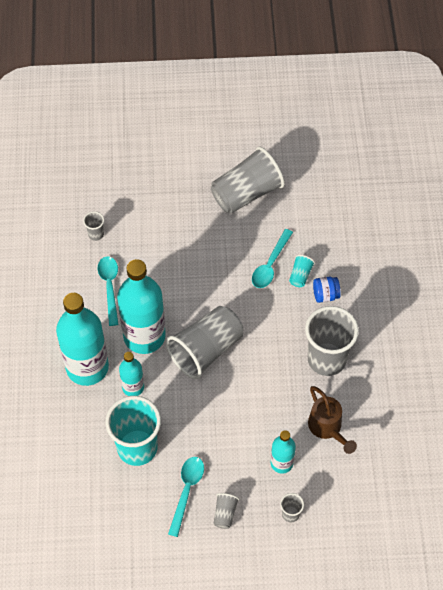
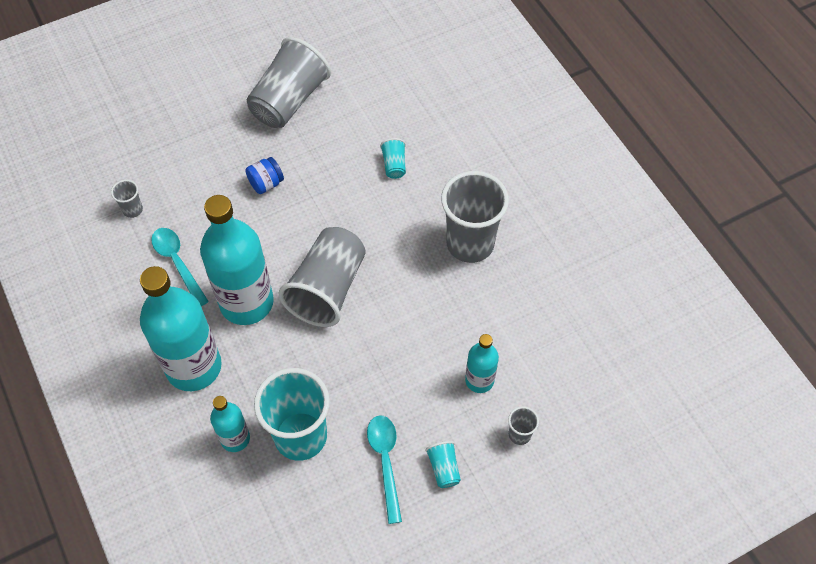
camera: 25 degrees left, 0 degrees up
turquoise bottle [119,352,144,396] -> turquoise bottle moved to [210,396,250,452]
grey cup [213,493,239,529] -> turquoise cup [425,441,461,488]
turquoise spoon [252,229,293,288] -> none
brown watering can [308,386,357,454] -> none
blue jar [313,277,341,303] -> blue jar moved to [245,157,284,194]

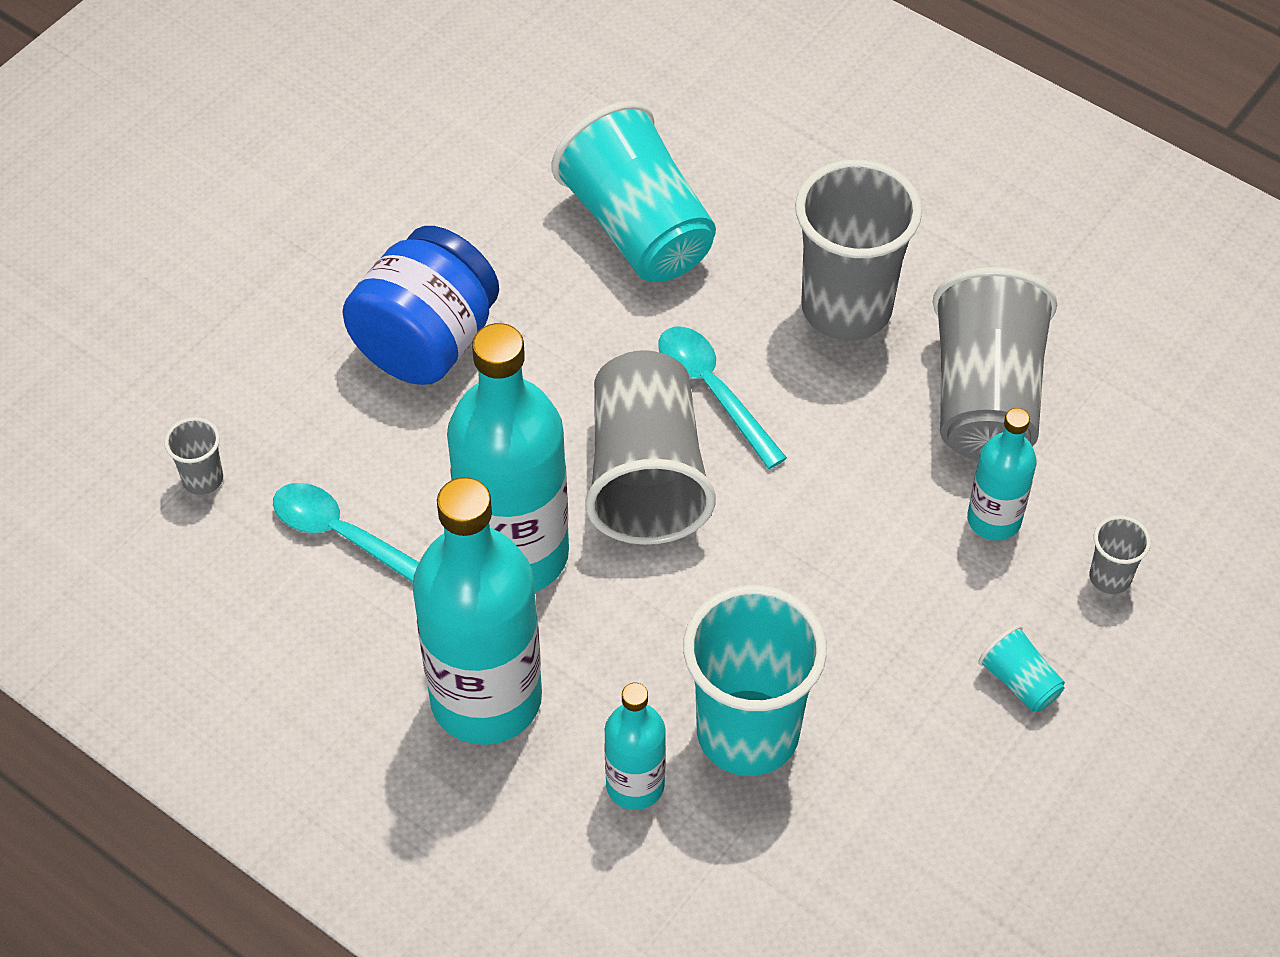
camera: 25 degrees left, 5 degrees down
blue jar [245,157,284,194] -> blue jar [342,226,499,385], size x2.04
grey cup [247,37,331,128] -> grey cup moved to [932,267,1057,460]
turquoise spoon [367,416,402,524] -> turquoise spoon moved to [658,327,787,469]
turquoise cup [380,138,406,179] -> turquoise cup [551,101,716,282], size x2.33

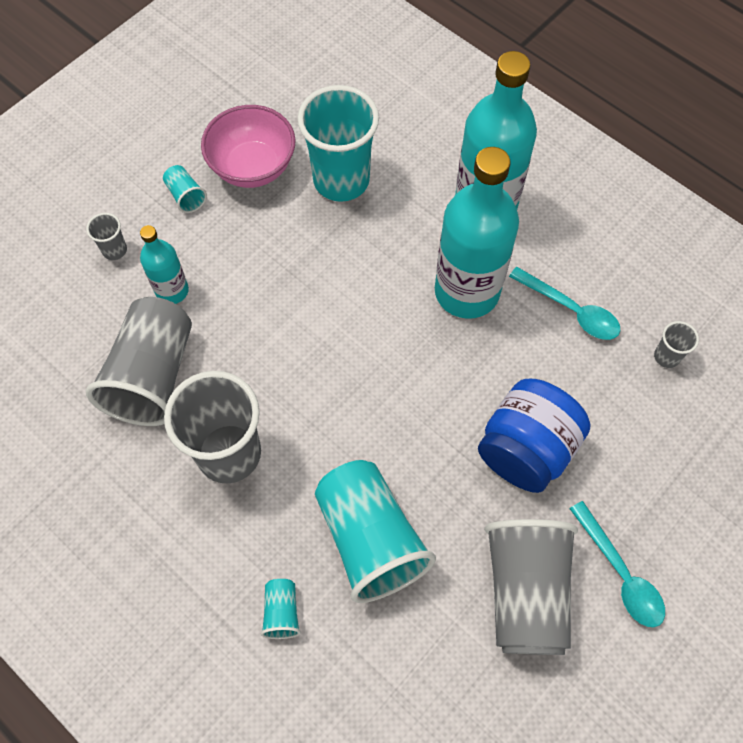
camera: 175 degrees left, 10 degrees up
grey cup [585,350,716,545] -> grey cup moved to [484,519,578,655]
turquoise bottle [604,683,666,810] -> none
turquoise spoon [658,327,787,469] -> turquoise spoon moved to [570,501,665,627]
none -> pink bowl [201,105,296,188]
none -> turquoise cup [261,579,301,639]

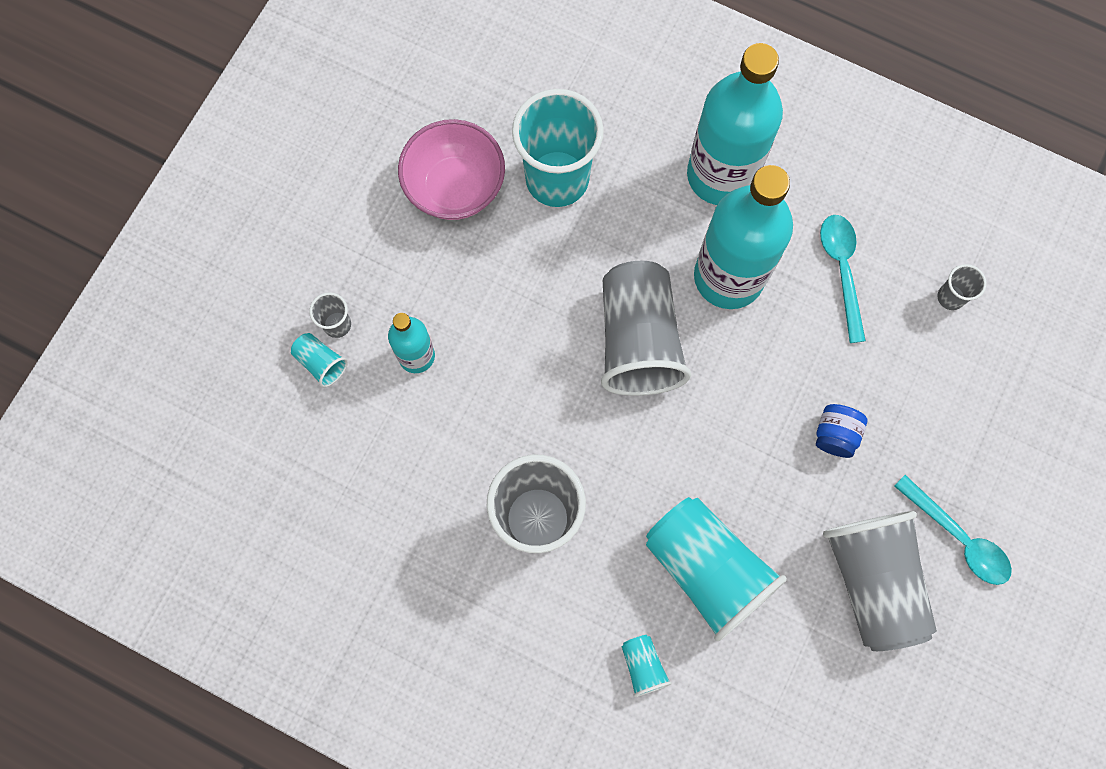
camera: 15 degrees left, 10 degrees up
grey cup [86,297,192,426] -> grey cup moved to [601,261,691,396]
turquoise cup [163,165,207,213] -> turquoise cup moved to [291,333,348,388]
blue jar [478,379,590,493] -> blue jar [816,404,867,458], size x0.49
turquoise spoon [509,267,620,340] -> turquoise spoon turned 120 degrees counterclockwise [820,215,866,343]

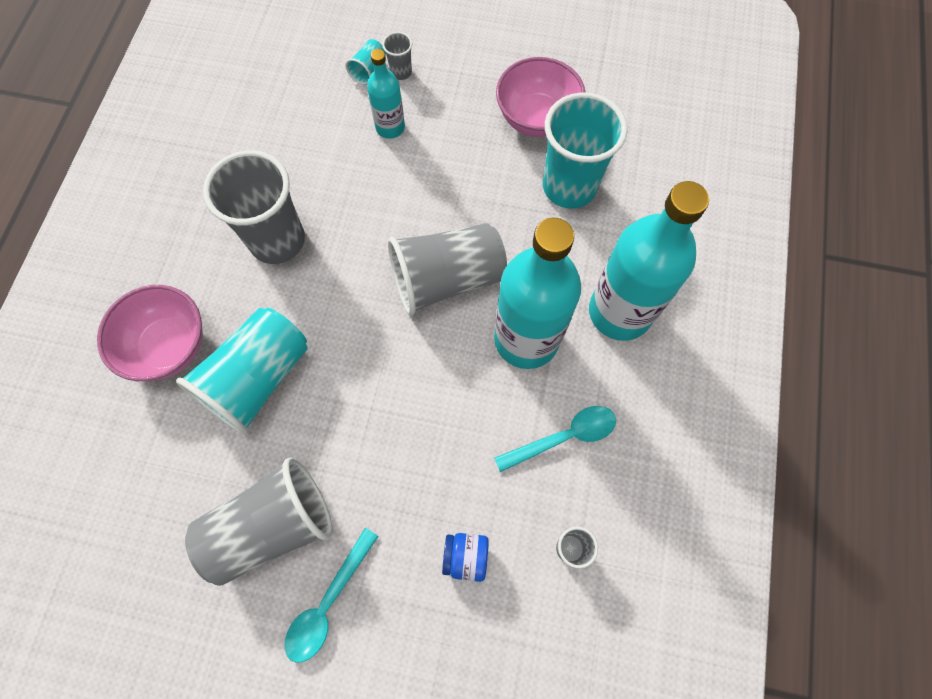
camera: 75 degrees right, 5 degrees down
turquoise cup [622,635,672,697] -> pink bowl [97,285,203,381]
blue jar [816,404,867,458] -> blue jar moved to [442,533,489,582]

